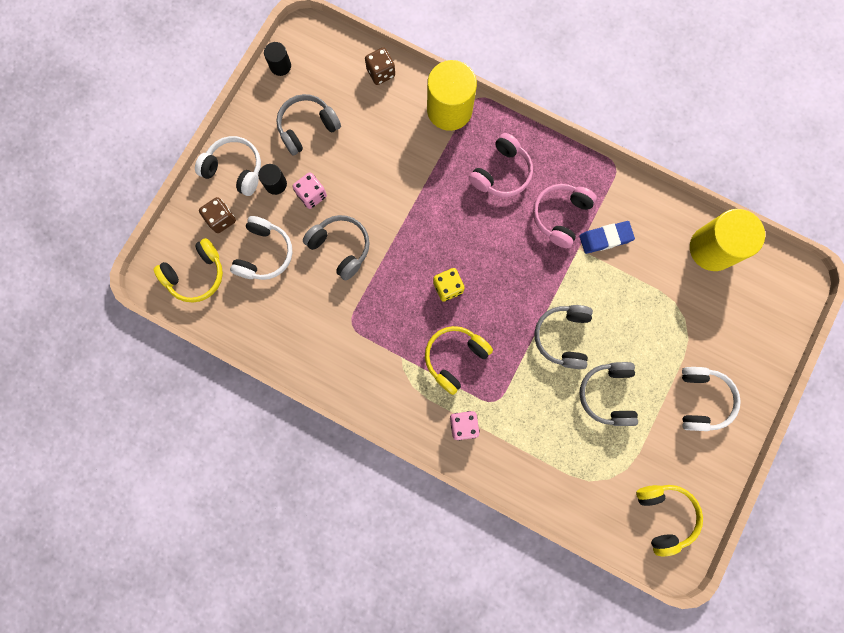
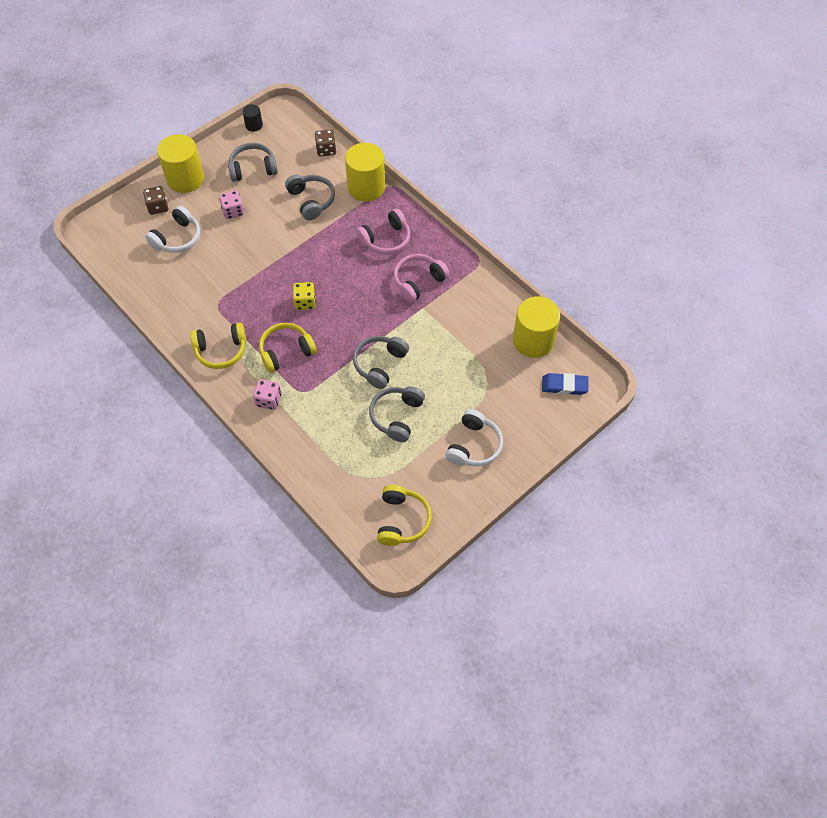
camera: 20 degrees right, 20 degrees down
yellow headphones [154,238,223,303] -> yellow headphones moved to [190,323,246,369]
white headphones [195,136,261,196] -> yellow cylinder [157,134,204,193]
black cylinder [258,164,287,195] -> none
grey headphones [303,215,370,281] -> grey headphones moved to [285,175,335,220]
blue eraser [579,221,635,254] -> blue eraser moved to [542,373,588,395]

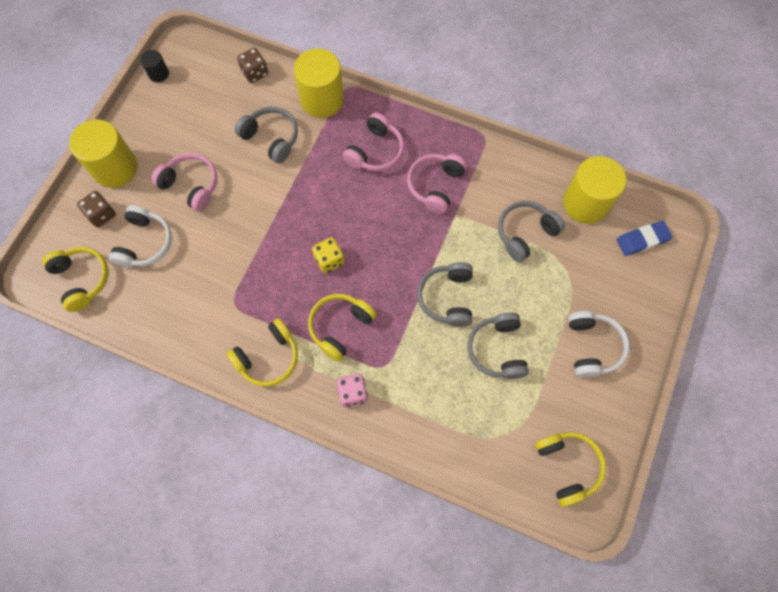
camera: 25 degrees left, 10 degrees up
pink dice [219,190,244,219] -> pink headphones [151,153,217,212]
grey headphones [228,143,278,182] -> grey headphones moved to [498,201,565,262]
none -> yellow headphones [42,247,109,312]

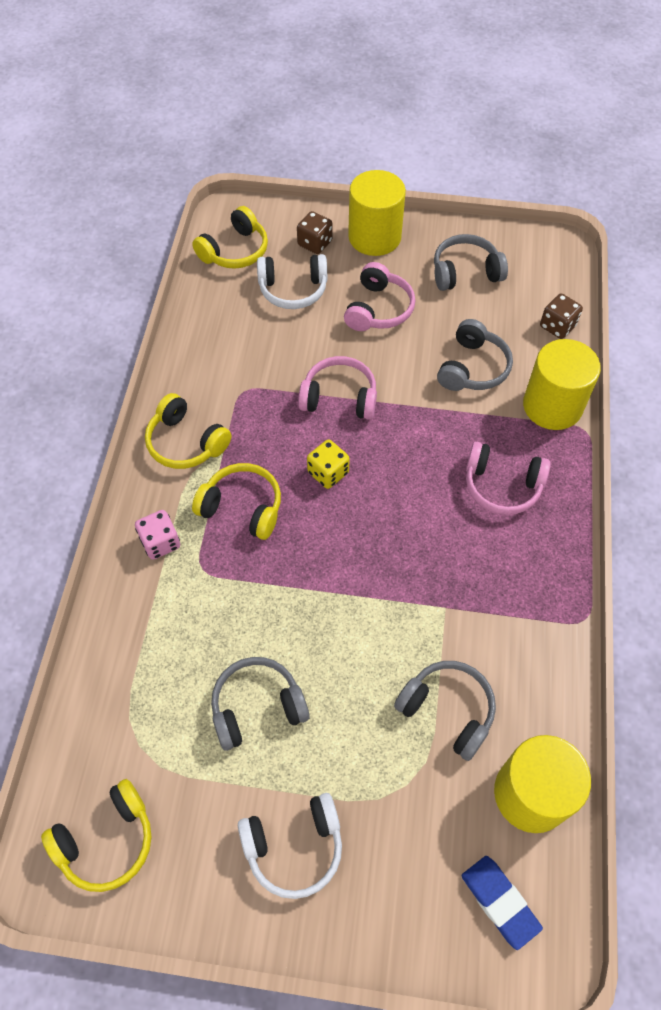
camera: 75 degrees right, 10 degrees down
black cylinder [140,50,169,82] -> none
pink headphones [407,154,467,214] -> pink headphones moved to [298,356,377,420]
grey headphones [417,262,473,327] -> grey headphones moved to [434,234,508,291]

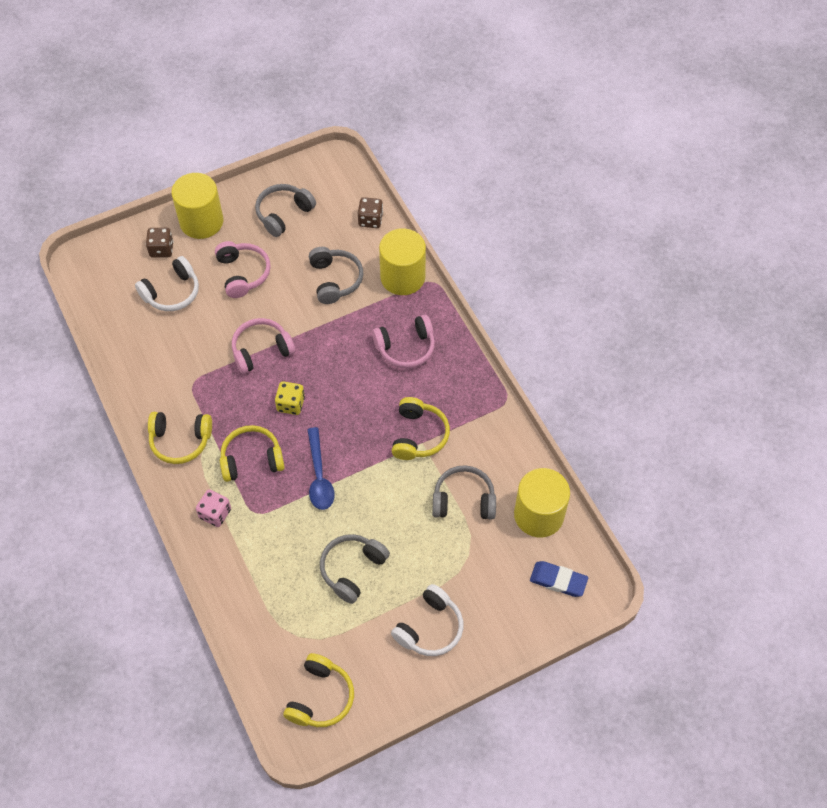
camera: 35 degrees left, 0 degrees up
yellow headphones [192,206,268,269] -> yellow headphones moved to [392,397,450,460]
none -> blue spoon [307,427,335,510]

